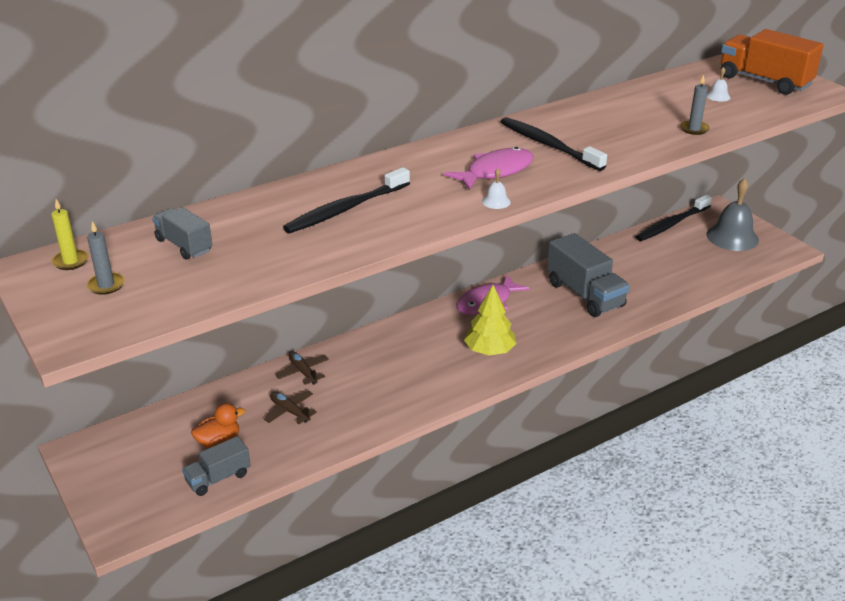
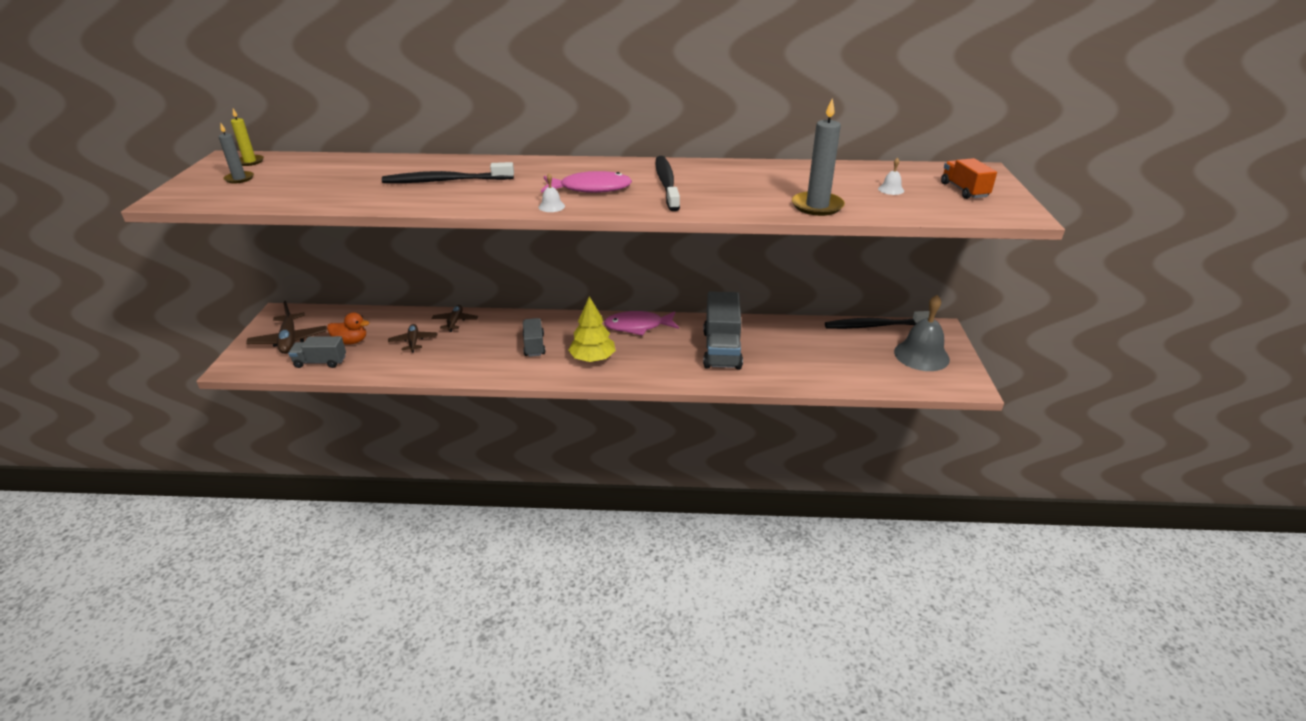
camera: 35 degrees right, 0 degrees up
grey truck [152,207,212,260] -> grey truck moved to [523,318,546,357]
grey candle [680,75,709,135] -> grey candle [792,98,845,216], size x1.74
orange truck [721,29,824,95] -> orange truck [941,158,997,199], size x0.57
none -> brown plane [246,301,327,354]

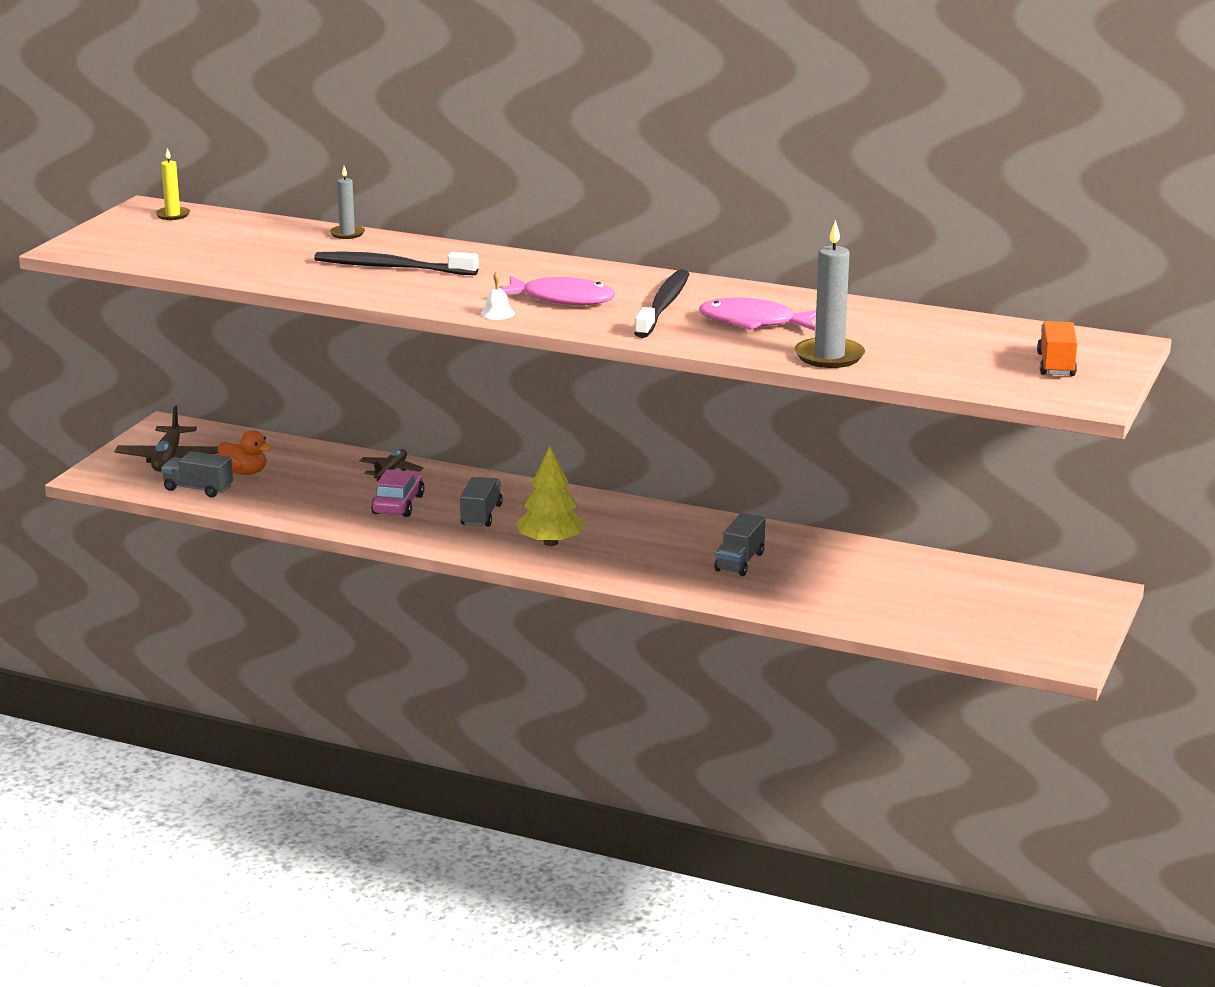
camera: 20 degrees right, 10 degrees down
grey candle [218,123,254,184] -> grey candle moved to [330,166,365,239]
brown plane [388,324,437,353] -> none
pink fish [604,311,679,336] -> pink fish moved to [699,298,816,331]
grey truck [703,291,743,370] -> grey truck [714,513,765,576], size x0.57
black toothbrush [825,311,929,329] -> none
white bell [878,157,904,195] -> none
grey bell [894,295,950,371] -> none
none -> pink car [371,469,425,517]

